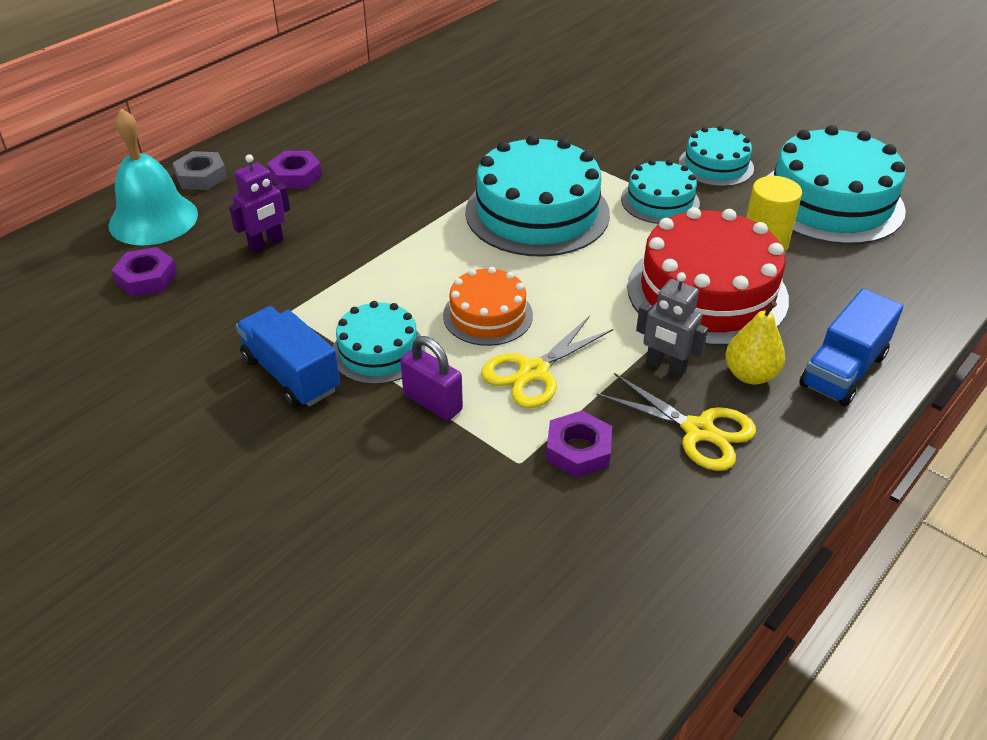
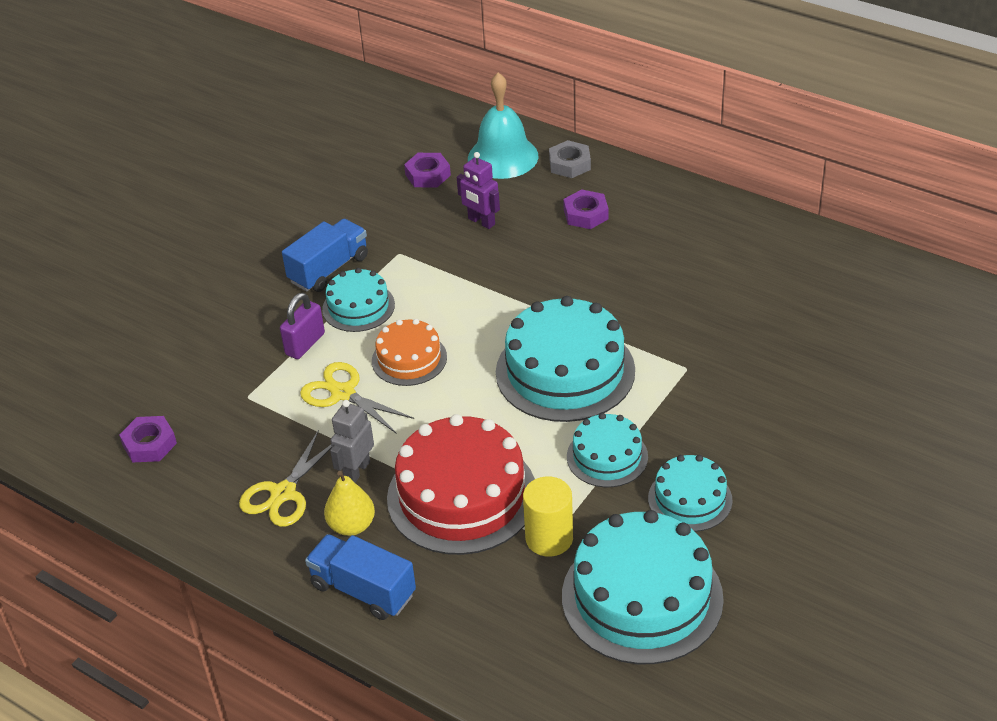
camera: 85 degrees right, 0 degrees up
purple nut [546,411,612,478] -> purple nut moved to [119,416,177,462]

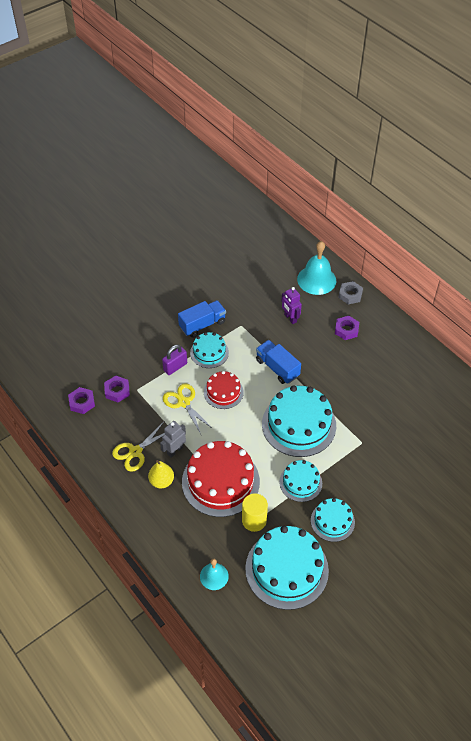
camera: 15 degrees right, 10 degrees up
blue truck [305,534,416,620] -> blue truck moved to [256,340,301,384]
orange cake [372,319,447,386] -> red cake [204,371,244,409]
purple nut [404,153,451,188] -> purple nut moved to [104,376,130,402]
none -> turquoise bell [200,559,229,590]

